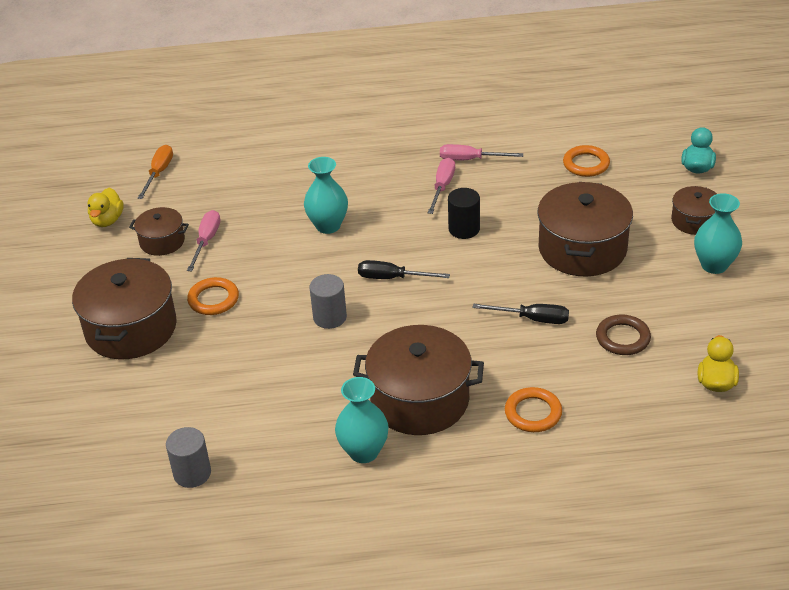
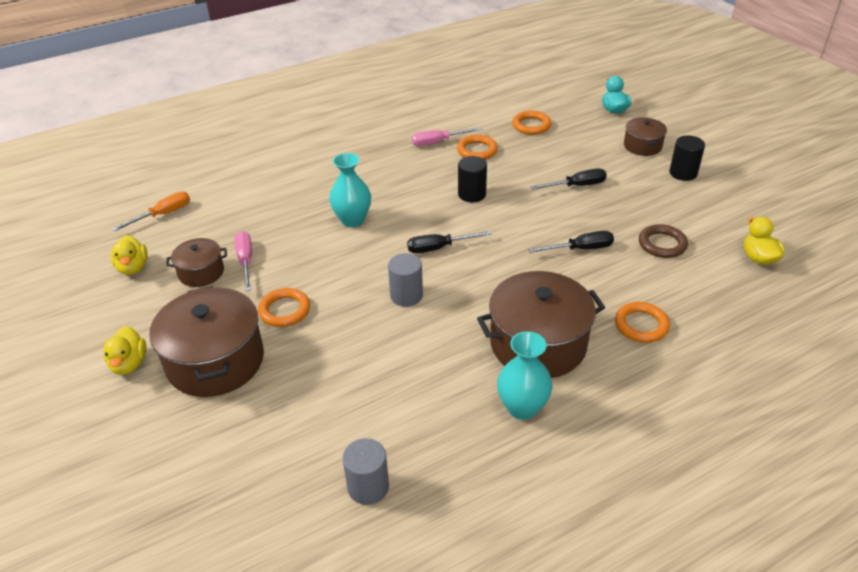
camera: 25 degrees left, 0 degrees up
orange screwdriver [138,145,173,199] -> orange screwdriver turned 60 degrees clockwise [112,191,190,231]
pink screwdriver [428,158,455,214] -> none
brown pot [537,182,633,277] -> black screwdriver [531,168,607,190]
turquoise vase [694,193,742,274] -> black cylinder [669,135,705,181]
none -> yellow duck [103,326,146,375]
none -> orange ring [457,135,498,160]

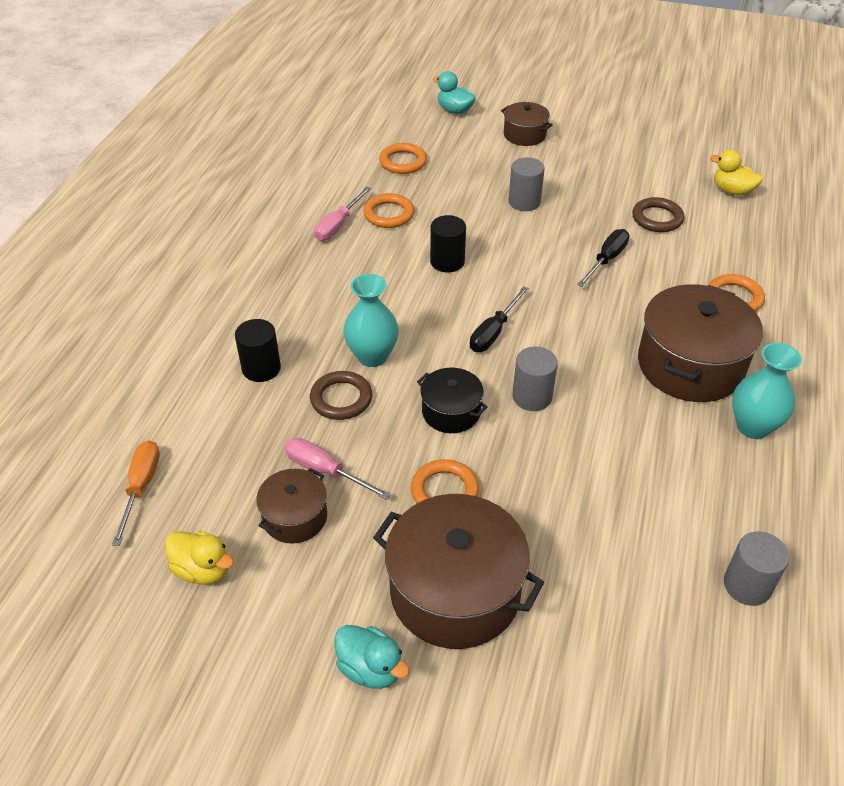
camera: 45 degrees left, 5 degrees up
yellow duck [103,326,146,375] -> turquoise duck [335,625,409,689]
black screwdriver [531,168,607,190] -> grey cylinder [509,157,545,211]
black cylinder [669,135,705,181] -> black cylinder moved to [235,319,281,382]
none -> brown ring [310,371,372,420]
none -> black pot [417,368,488,433]

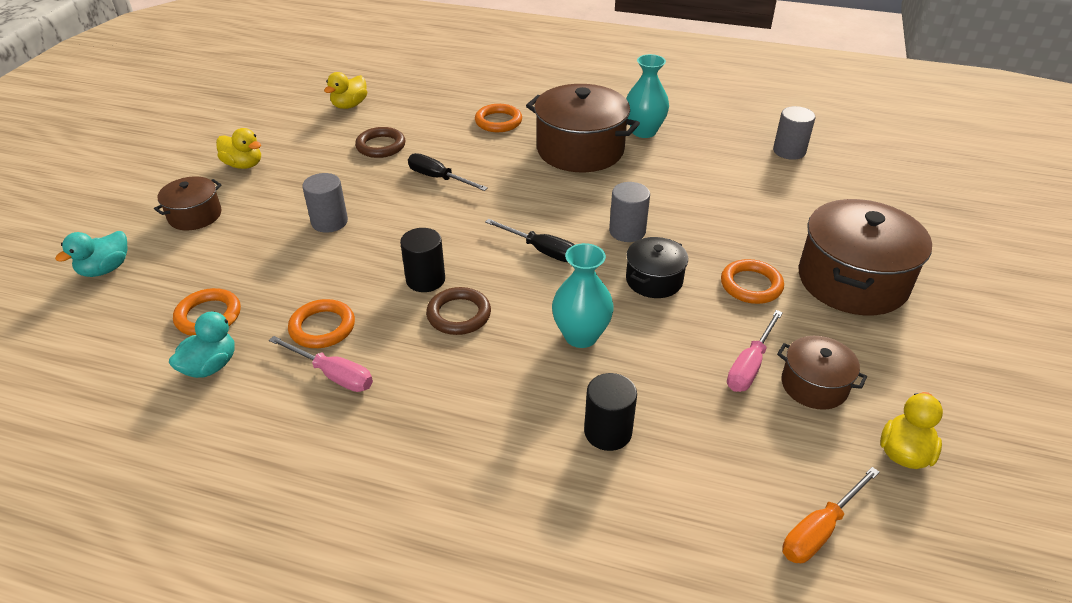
camera: 90 degrees left, 5 degrees down
orange screwdriver [112,440,160,546] -> orange screwdriver turned 45 degrees counterclockwise [782,467,880,563]
brown ring [310,371,372,420] -> brown ring moved to [426,287,491,335]
turquoise duck [335,625,409,689] -> turquoise duck moved to [169,312,237,378]
none -> yellow duck [216,128,261,169]

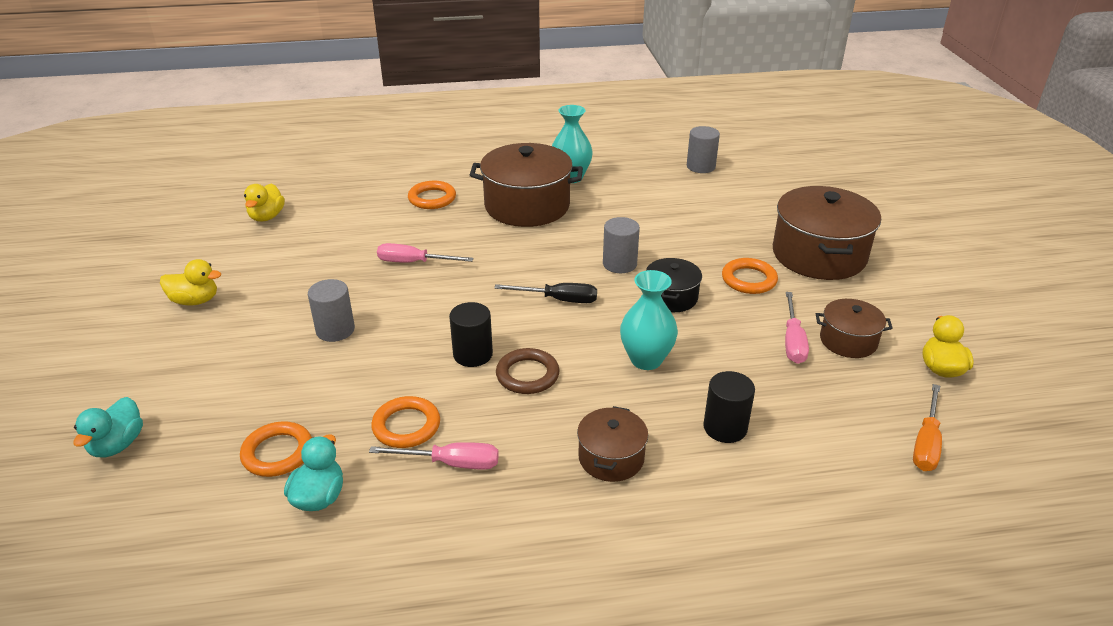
camera: 25 degrees left, 5 degrees down
brown pot [154,177,222,230] -> brown pot moved to [577,406,648,482]
brown ring [355,127,405,158] -> none
black screwdriver [408,153,488,191] -> pink screwdriver [377,243,474,263]

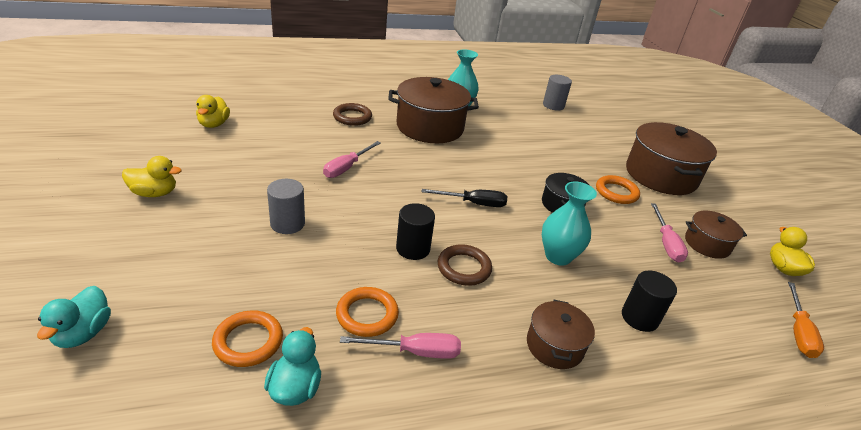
camera: 10 degrees left, 0 degrees up
pink screwdriver [377,243,474,263] -> pink screwdriver turned 60 degrees counterclockwise [323,141,380,178]
orange ring [408,181,456,209] -> brown ring [333,103,372,126]
grey cylinder [603,217,640,273] -> none

